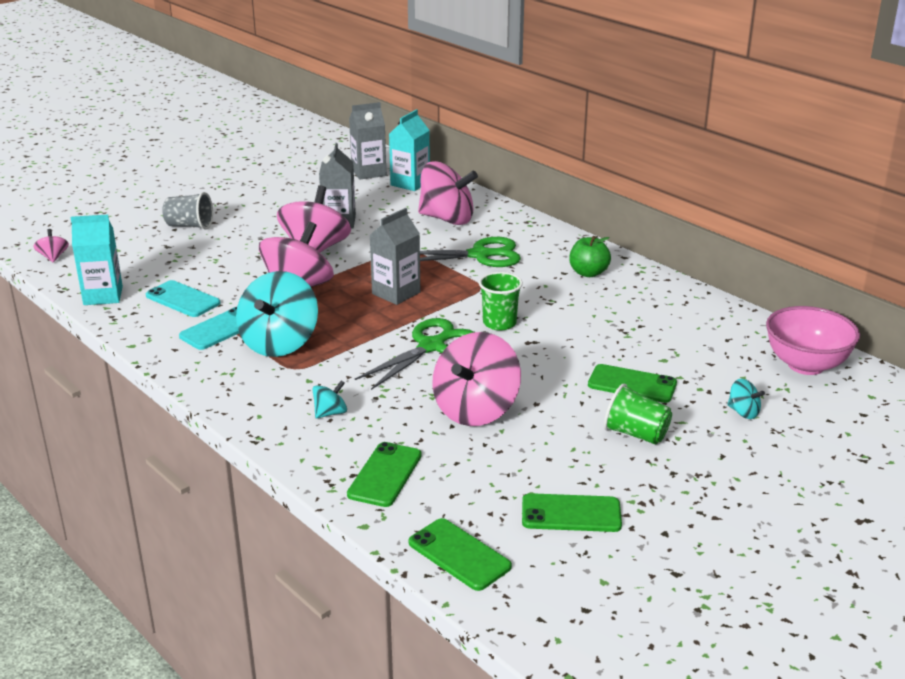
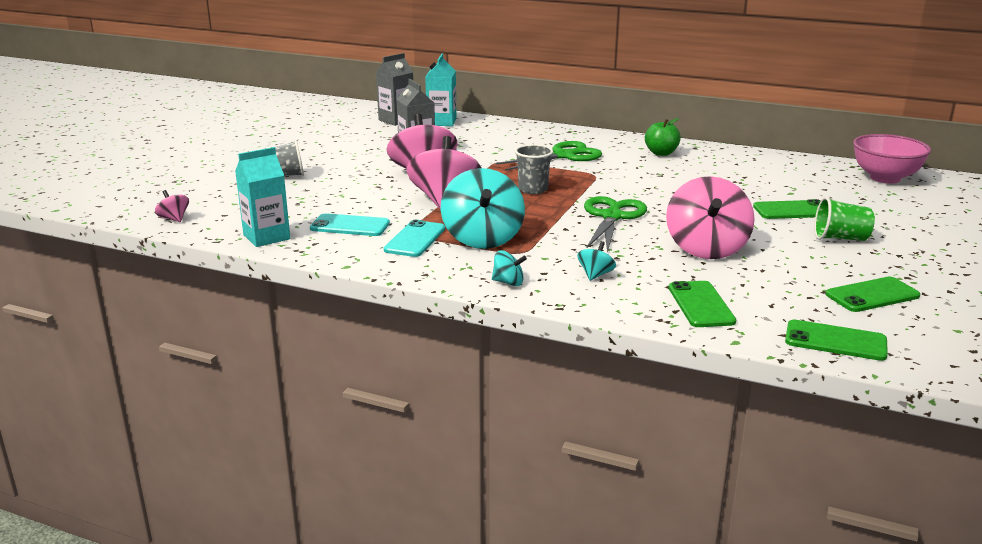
camera: 25 degrees left, 5 degrees down
grey carton [369,208,420,305] -> grey cup [515,144,553,194]
pink spinning top [418,161,478,225] -> none
green cup [479,272,523,331] -> none
turquoise spinning top [727,379,765,419] -> turquoise spinning top moved to [492,250,527,286]

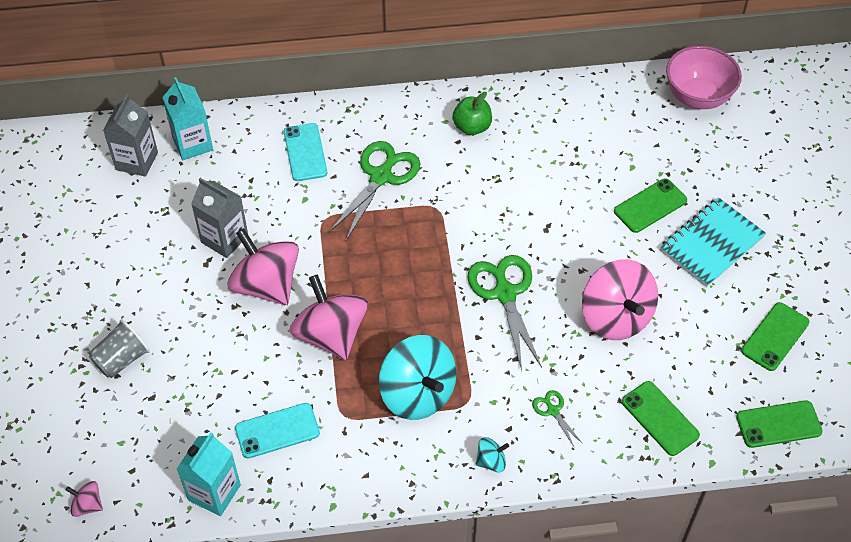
camera: 30 degrees left, 30 degrees up
turquoise phone [384,220,445,257] -> turquoise phone moved to [284,123,327,181]
grey cup [515,144,553,194] -> none
turquoise spinning top [577,241,616,281] -> green scissors [532,390,583,448]
green cup [814,197,875,241] -> turquoise notebook [660,197,766,287]

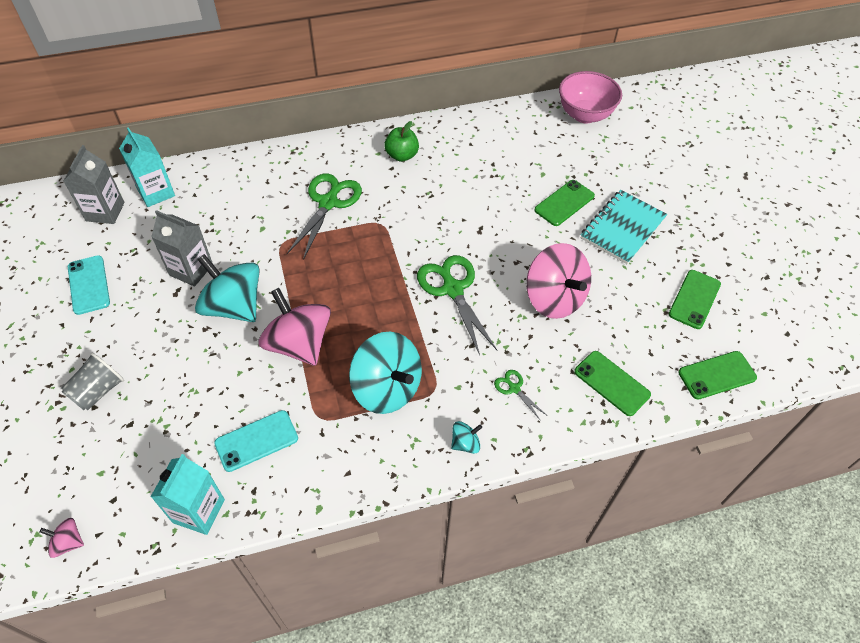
camera: 10 degrees left, 0 degrees up
pink spinning top [227,228,299,305] -> turquoise spinning top [195,254,260,322]
turquoise phone [284,123,327,181] -> turquoise phone moved to [68,255,110,315]

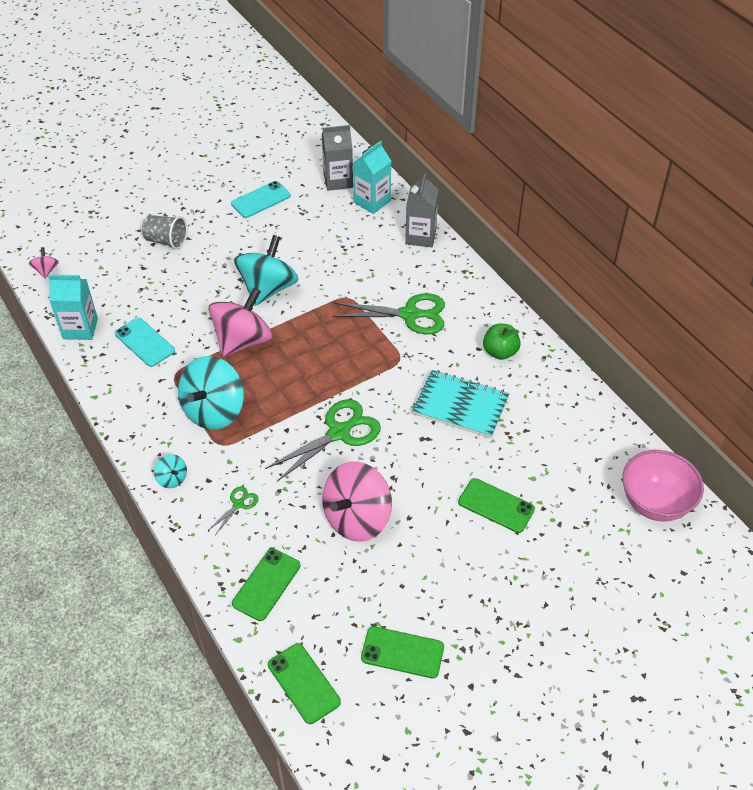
camera: 75 degrees right, 5 degrees down
grey carton [151,210,213,287] -> grey carton moved to [405,173,439,247]
turquoise notebook [581,190,667,264] -> turquoise notebook moved to [412,370,509,438]

